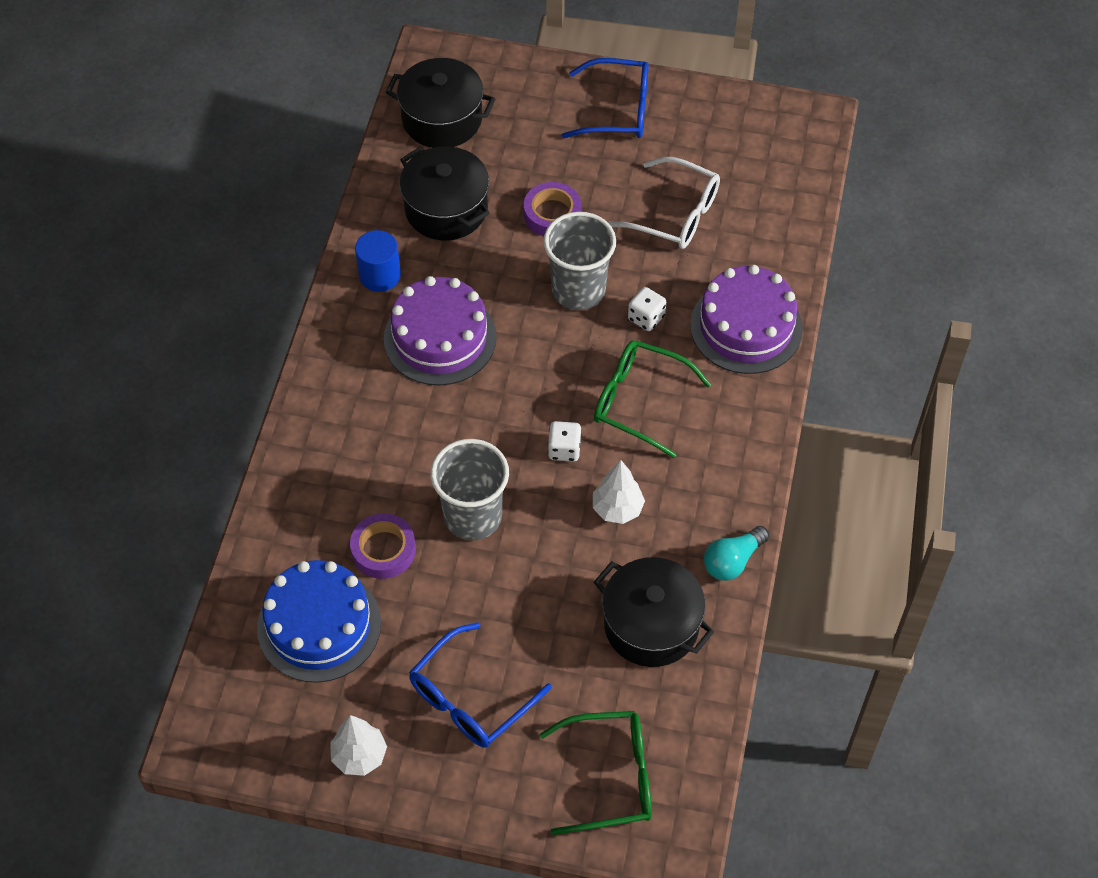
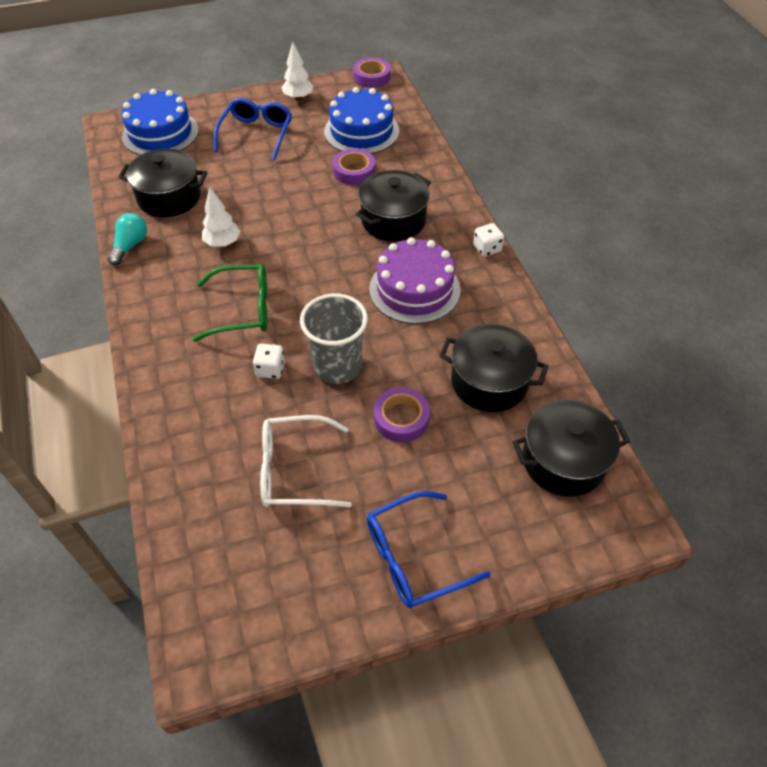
camera: 150 degrees right, 5 degrees down
blue cylinder [355,230,401,292] -> none
grey cup [431,439,509,540] -> none
green glasses [540,711,652,835] -> blue cake [121,89,199,155]
white dice [548,421,581,462] -> white dice moved to [473,223,504,257]
purple cake [690,265,803,374] -> none
none -> purple tape [353,58,391,88]
none -> black pot [356,170,431,241]

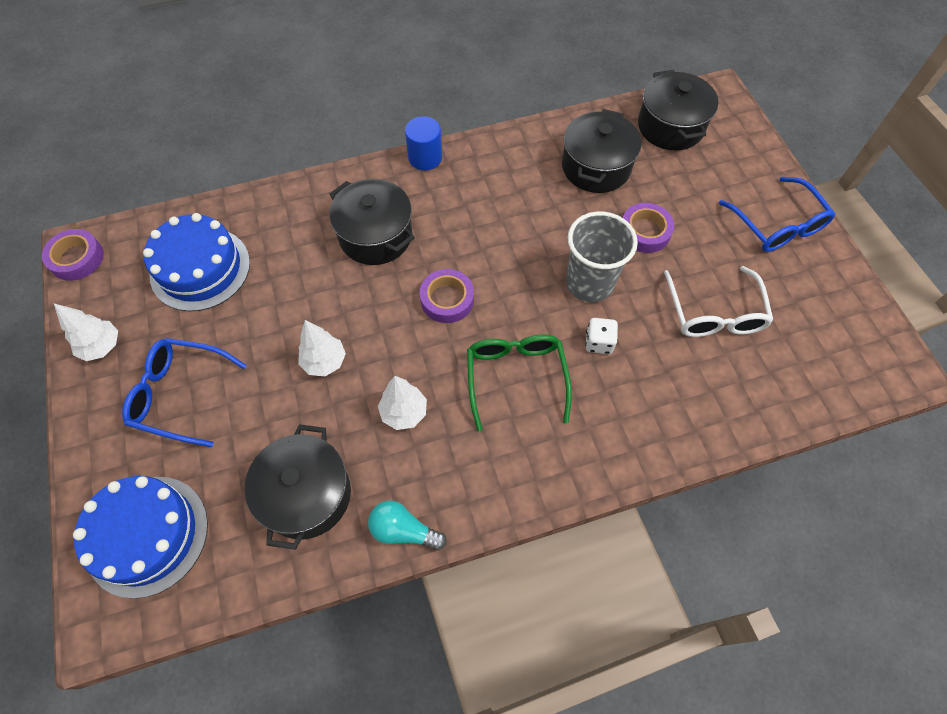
camera: 90 degrees left, 10 degrees up
purple tape [333,149,375,185] -> purple tape moved to [420,269,474,323]
purple cake [369,237,461,324] -> none
white dice [473,223,504,257] -> blue cylinder [405,116,442,171]
none -> white tree [298,320,346,376]

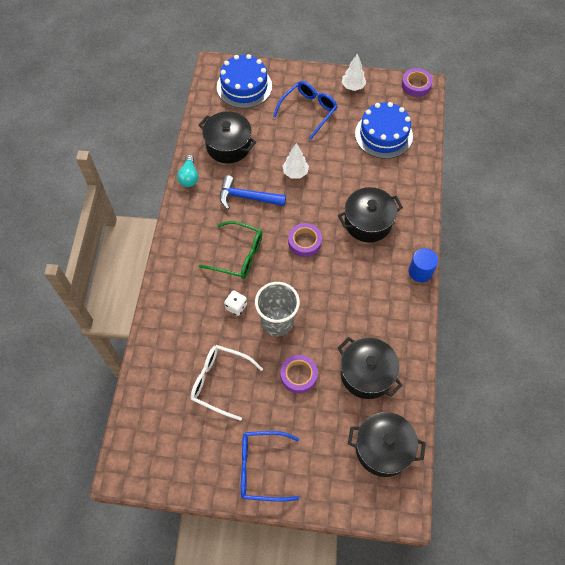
camera: 115 degrees right, 0 degrees up
turquoise light bulb [368,501,447,551] -> turquoise light bulb turned 135 degrees clockwise [177,155,198,187]
white tree [378,376,427,430] -> blue hammer [220,175,286,210]

